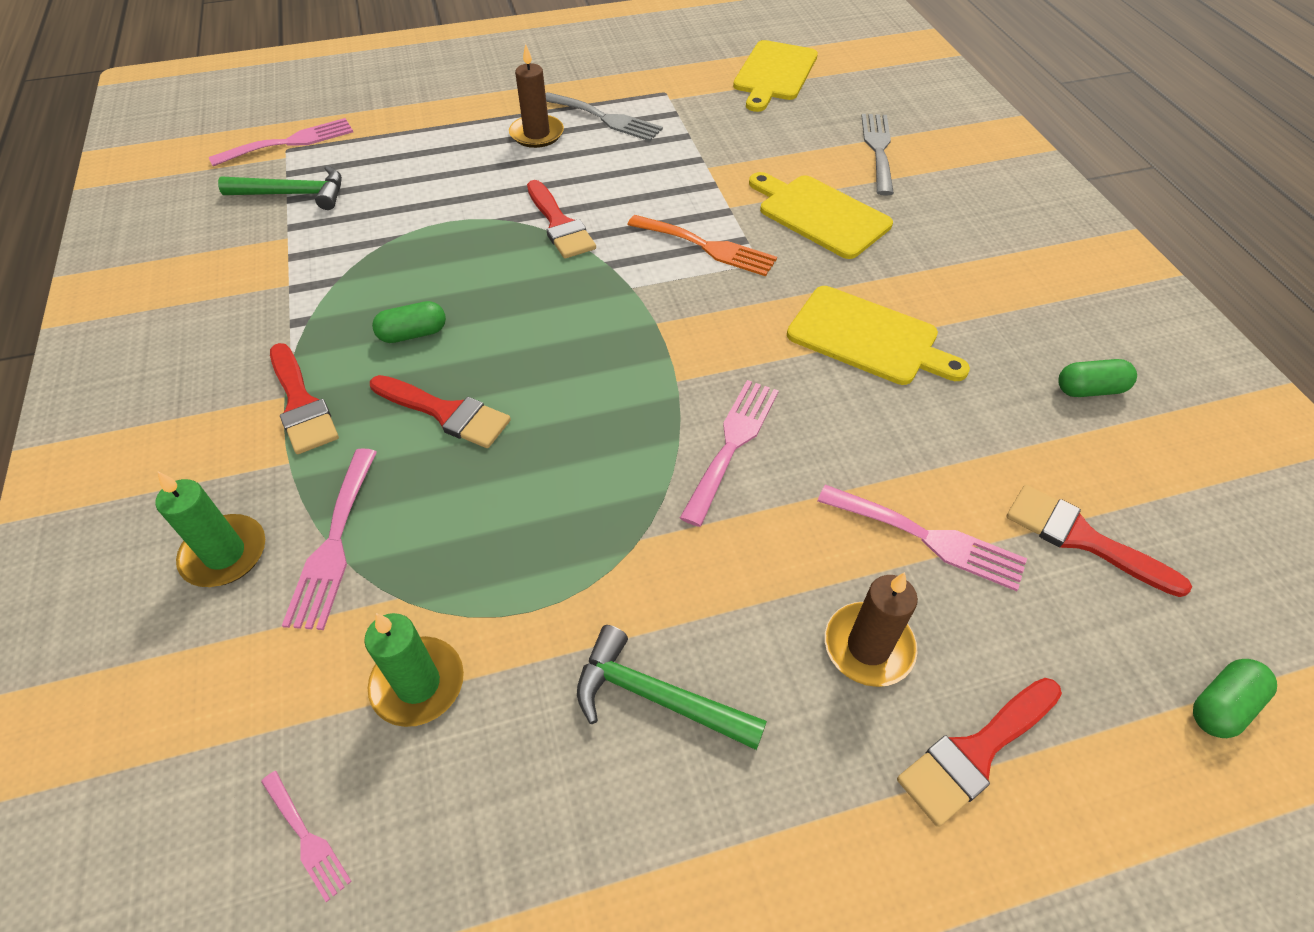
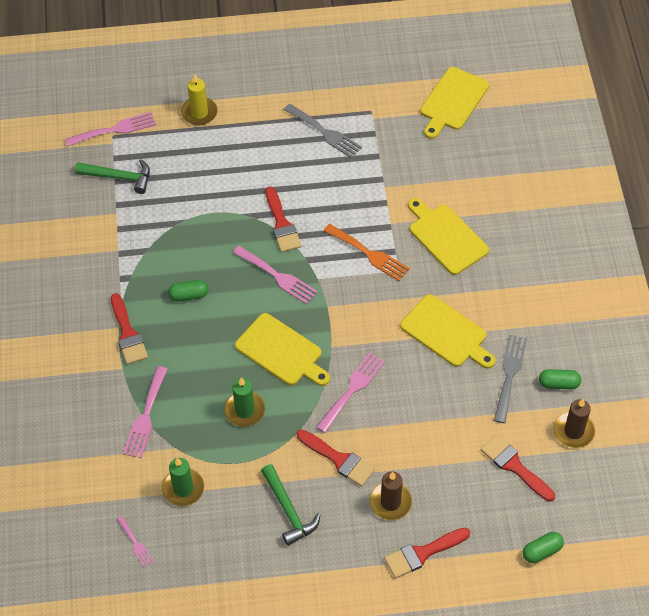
camera: 10 degrees right, 5 degrees up
green candle [155,472,265,587] -> green candle moved to [224,377,265,427]
red brush [370,375,511,448] -> red brush moved to [297,430,375,487]
brown candle [509,44,564,148] -> brown candle moved to [554,399,595,448]
green hammer [577,625,767,750] -> green hammer turned 150 degrees counterclockwise [261,464,321,546]
pink fork [818,485,1027,591] -> pink fork moved to [233,246,318,304]
grey fork [861,114,894,196] -> grey fork moved to [494,335,527,423]
none -> yellow candle [181,75,217,125]
none -> yellow cutting board [235,313,330,386]

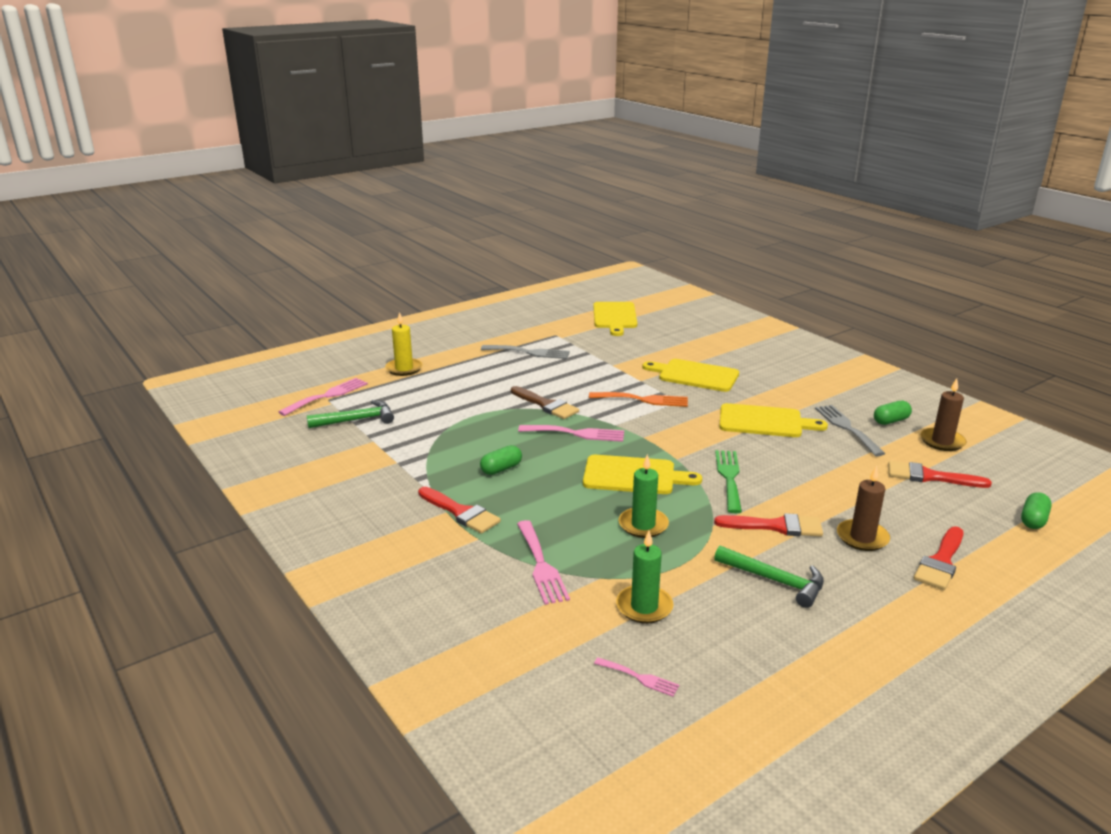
camera: 30 degrees left, 30 degrees down
red brush [265,186,301,252] -> brown brush [511,386,579,419]
pink fork [316,352,385,433] -> green fork [715,450,742,514]

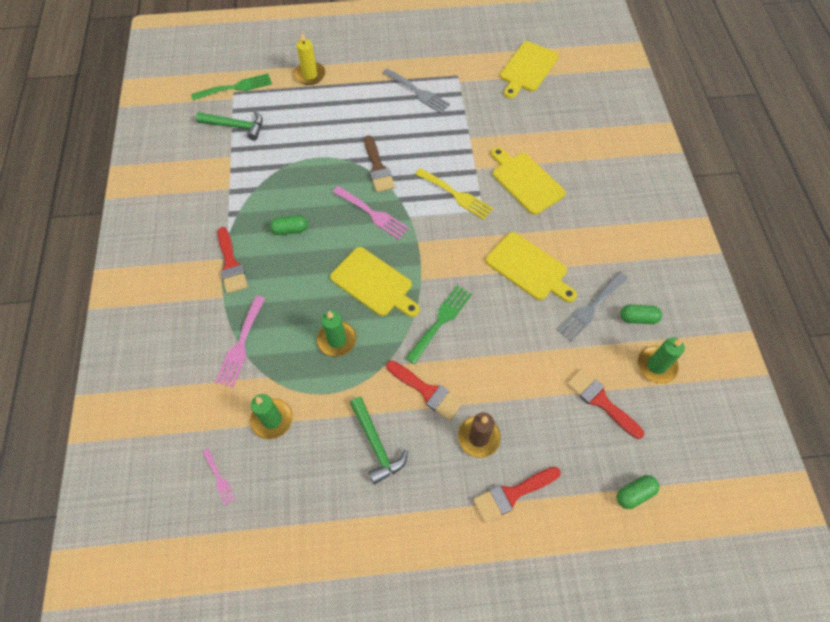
camera: 30 degrees right, 35 degrees up
pink fork [278,378,368,416] -> green fork [191,73,272,101]
orange fork [589,392,688,407] -> yellow fork [415,168,493,220]
grey fork [815,405,885,456] -> grey fork turned 150 degrees counterclockwise [557,272,628,342]
brown candle [920,378,966,451] -> green candle [637,337,685,383]

